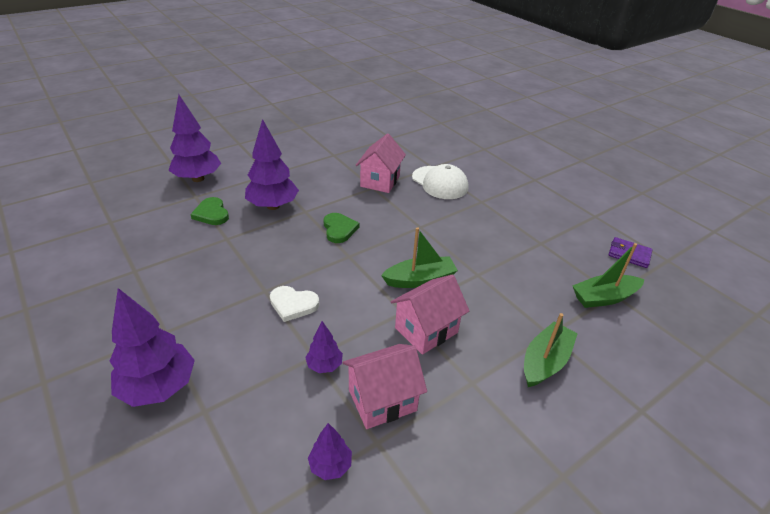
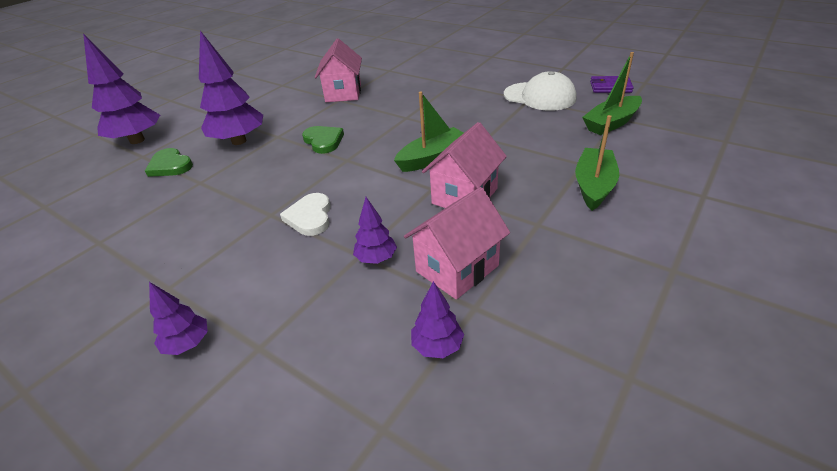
camera: 15 degrees left, 0 degrees up
purple tree [110,288,195,407] -> purple tree [149,282,208,355], size x0.50
white heart [270,286,320,322] -> white heart turned 90 degrees clockwise [280,193,331,236]
white cap [412,164,468,199] -> white cap moved to [504,71,577,111]

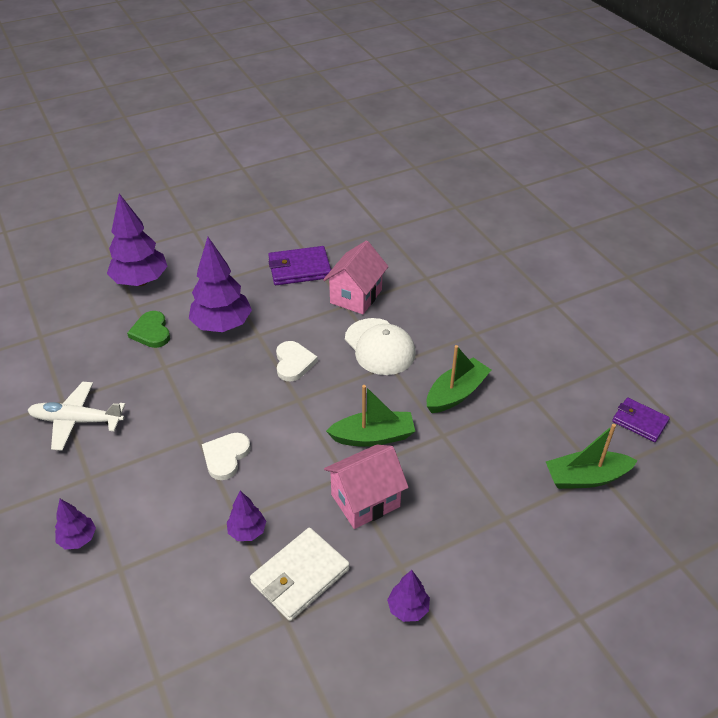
camera: 25 degrees right, 5 degrees up
green heart [302,126,344,154] -> white heart [276,341,318,381]
pink house [404,187,510,300] -> white wallet [250,528,350,621]
purple tree [411,281,464,358] -> purple tree moved to [387,570,430,622]
white cap [504,71,577,111] -> white cap moved to [345,318,416,375]
green boat [575,115,619,211] -> green boat moved to [427,345,491,413]
none -> white plane [28,382,125,451]
none -> purple wallet [268,246,331,285]

